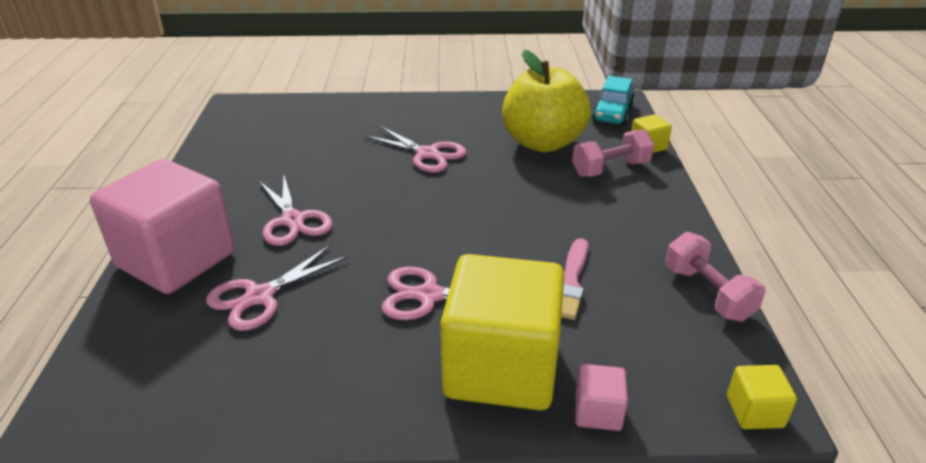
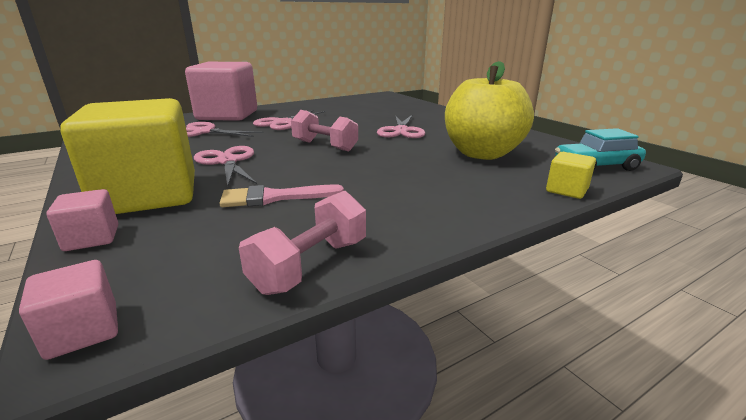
camera: 60 degrees right, 10 degrees down
pink dumbbell [572,129,654,177] -> pink dumbbell moved to [291,110,358,152]
yellow cube [727,365,797,429] -> pink cube [19,260,118,360]

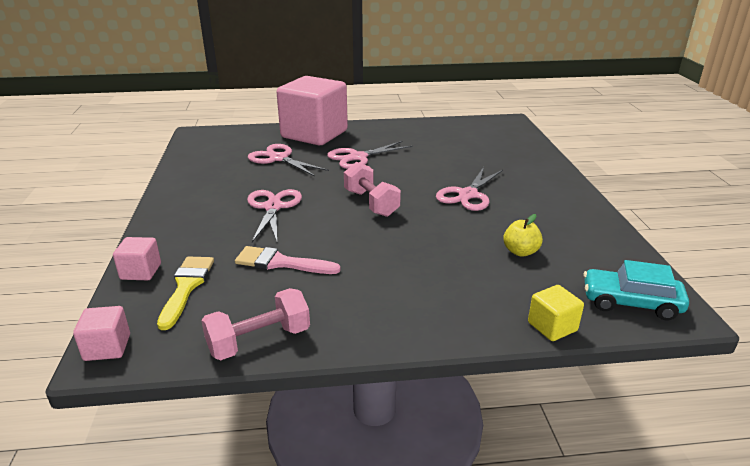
camera: 25 degrees right, 5 degrees up
yellow cube [60,98,195,214] -> none
yellow apple [445,61,534,160] -> yellow apple [503,214,543,257], size x0.40
none -> yellow brush [157,257,214,330]

